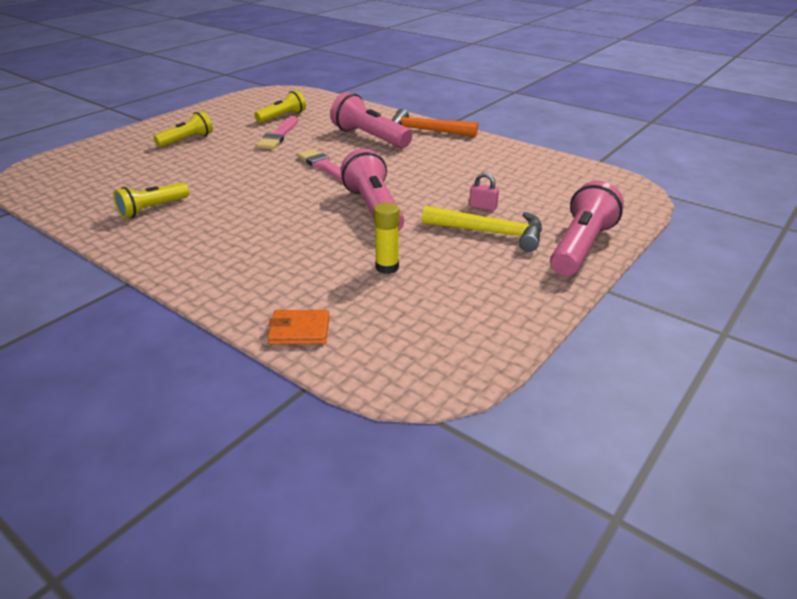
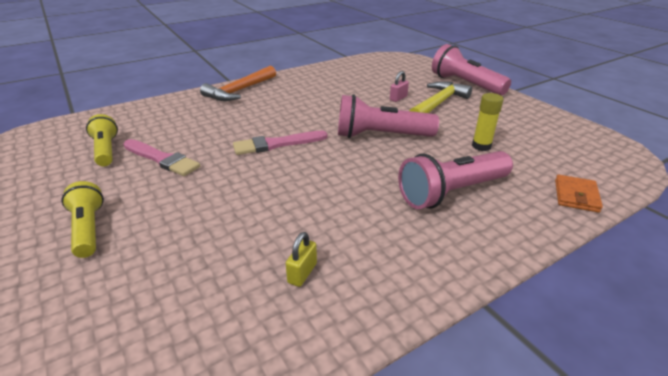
camera: 70 degrees left, 0 degrees up
yellow flashlight [113,182,189,219] -> yellow padlock [286,232,317,287]
pink flashlight [331,92,412,148] -> pink flashlight moved to [398,151,513,209]

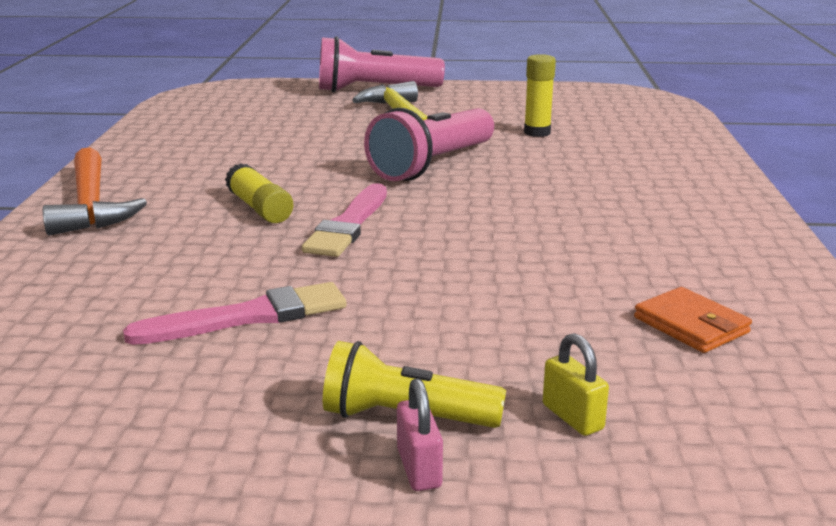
camera: 55 degrees left, 10 degrees down
yellow flashlight [86,114,118,166] -> none
yellow padlock [286,232,317,287] -> yellow padlock moved to [543,333,609,436]
pink padlock [390,71,409,102] -> pink padlock moved to [397,379,443,491]
pink flashlight [398,151,513,209] -> none
orange wallet [555,175,603,213] -> orange wallet moved to [634,287,752,353]
none -> yellow glue stick [225,163,293,223]

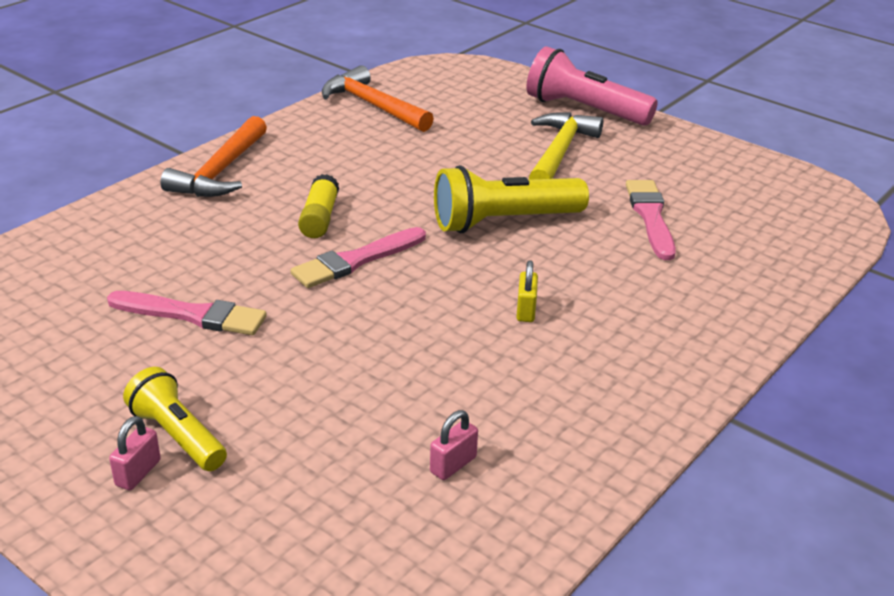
camera: 35 degrees right, 10 degrees up
pink flashlight [364,108,494,181] -> yellow flashlight [434,165,589,233]
yellow glue stick [524,54,556,137] -> pink brush [626,180,676,260]
yellow padlock [543,333,609,436] -> yellow padlock moved to [516,260,538,322]
orange wallet [634,287,752,353] -> pink padlock [430,410,478,480]
none -> orange hammer [322,65,434,132]

